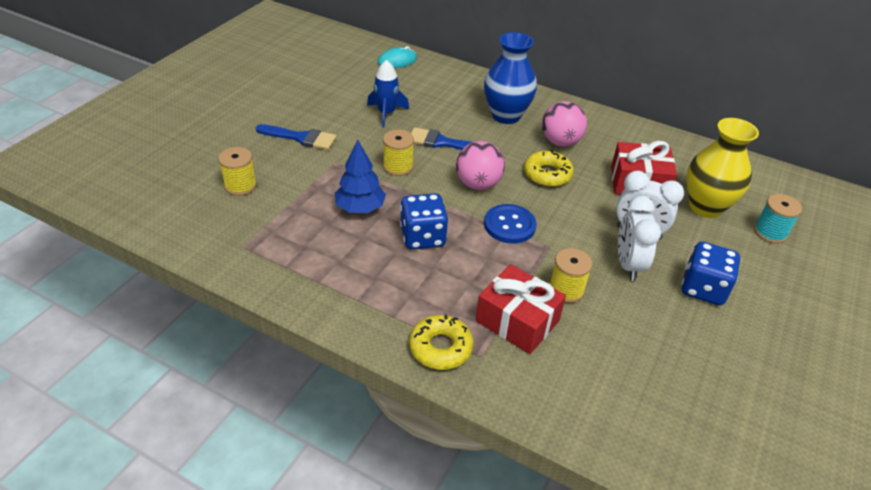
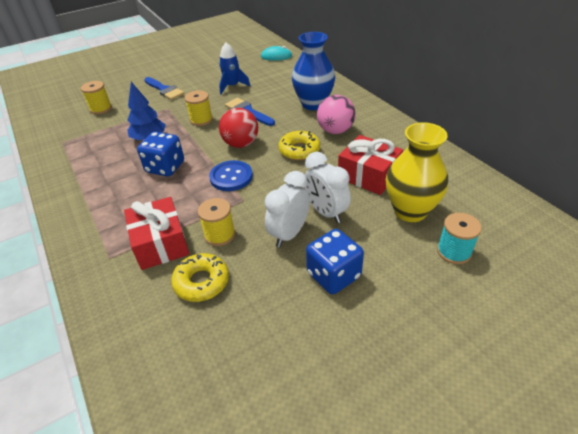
camera: 35 degrees right, 0 degrees up
yellow donut [409,314,474,370] -> yellow donut moved to [171,253,229,302]
pink ball [456,141,505,190] -> red ball [219,108,258,148]

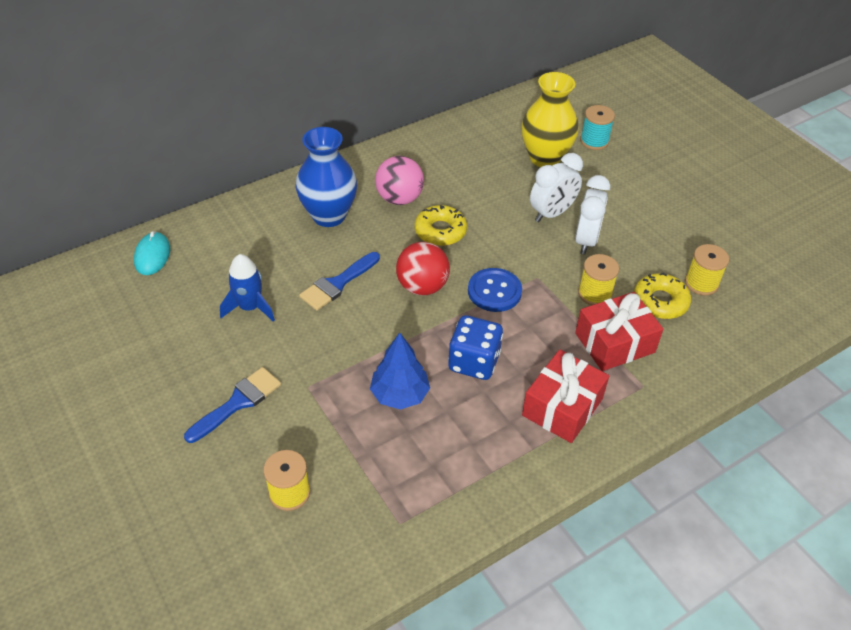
camera: 95 degrees left, 5 degrees up
yellow spool [185,90,213,126] -> yellow spool moved to [685,244,729,296]
white clock [265,171,310,247] -> white clock turned 105 degrees counterclockwise [575,175,610,254]
blue dice [306,229,364,294] -> none
red gift [338,135,403,195] -> red gift moved to [522,349,609,443]

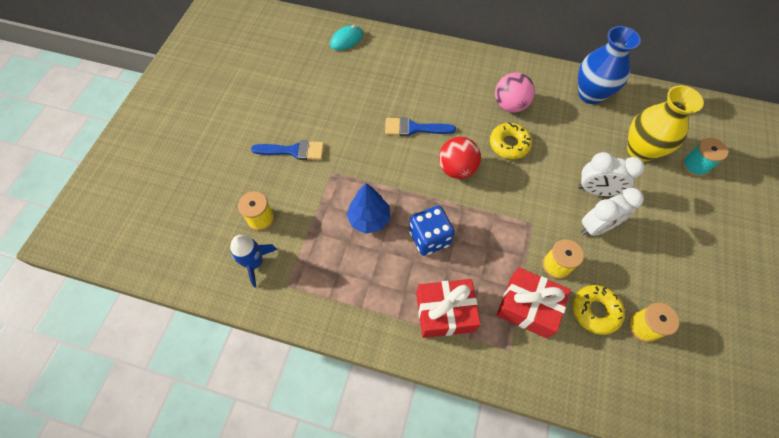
camera: 50 degrees right, 15 degrees up
blue rocket [220,254,275,321] -> blue rocket moved to [230,235,277,288]
blue vase [296,127,357,227] -> blue vase moved to [578,26,641,104]
blue button [468,268,522,312] -> none

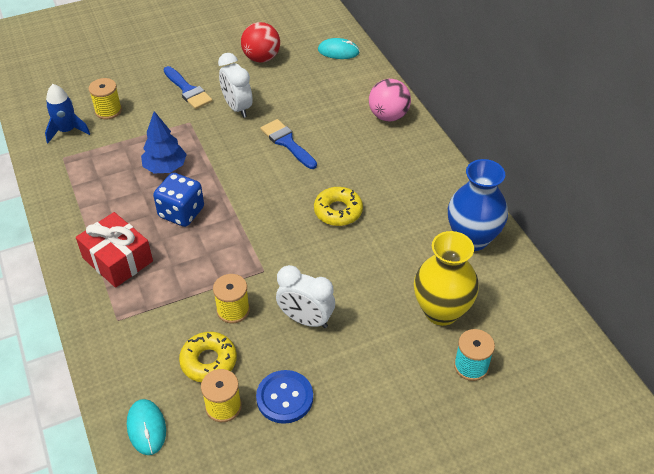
camera: 50 degrees right, 15 degrees down
red ball [439,137,481,179] -> red ball moved to [241,22,280,63]
pink ball [495,72,535,113] -> pink ball moved to [369,79,411,122]
red gift [497,267,571,338] -> none
white clock [578,152,644,196] -> white clock moved to [218,53,253,118]
none -> turquoise mouse [127,399,166,455]
none -> blue button [256,370,313,424]

